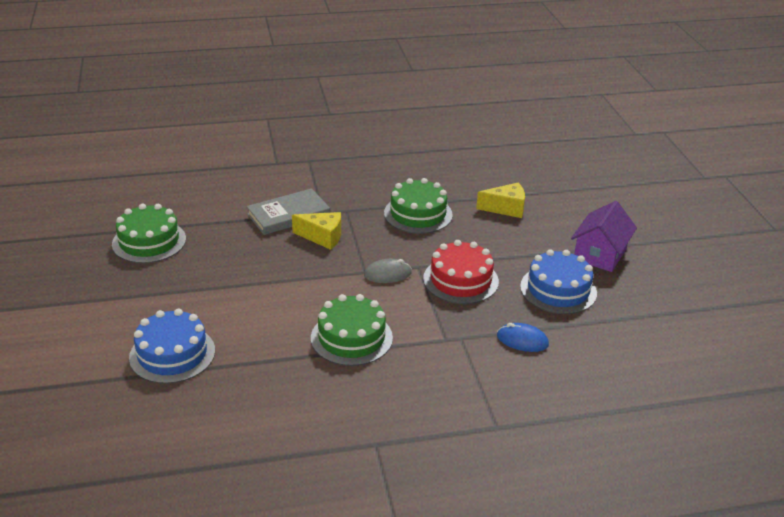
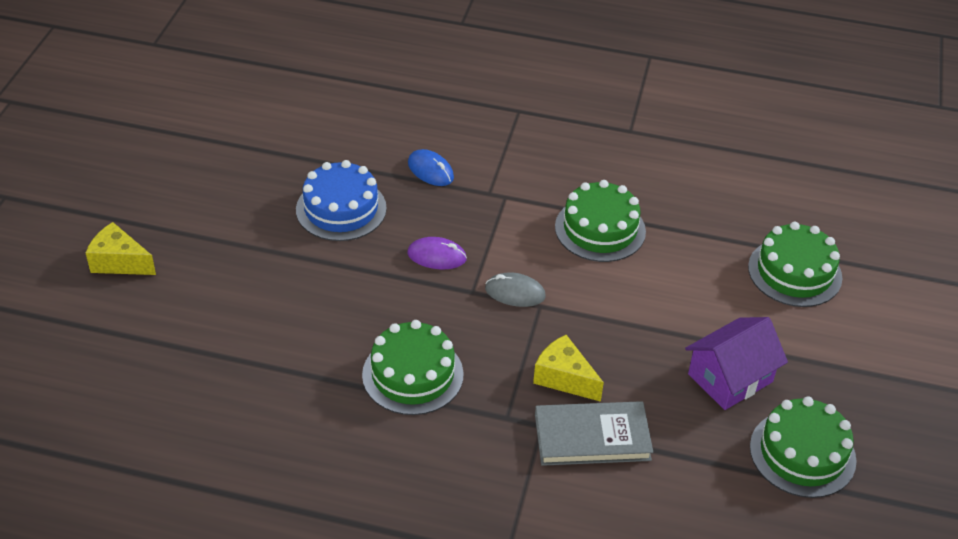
camera: 155 degrees left, 10 degrees up
blue cake [129,309,215,384] -> green cake [748,222,842,307]
red cake [423,240,499,304] -> purple mouse [407,237,467,269]
yellow cheese [476,183,525,218] -> yellow cheese moved to [86,222,156,275]
purple house [571,201,637,272] -> purple house moved to [685,317,788,410]

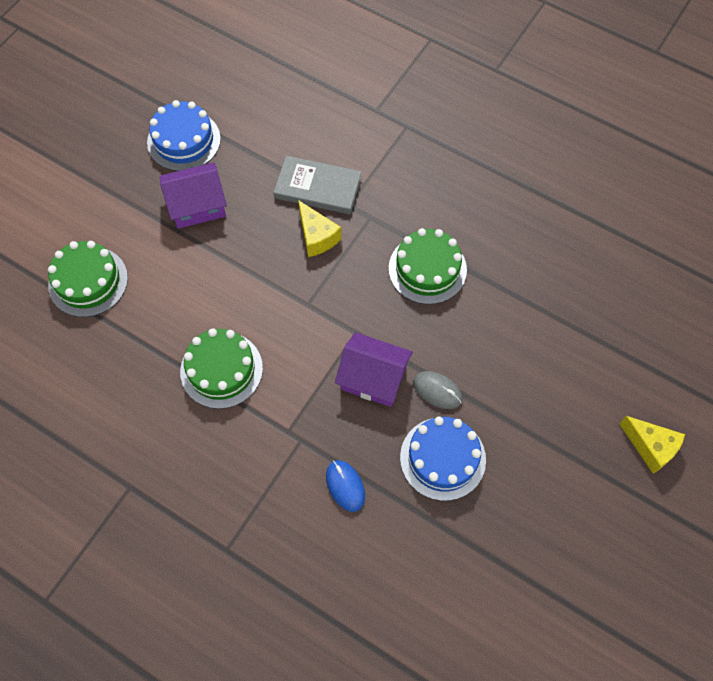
camera: 160 degrees left, 20 degrees up
purple mouse [407,237,467,269] -> purple house [335,332,413,407]
grey mouse [485,272,546,307] -> grey mouse moved to [413,371,462,409]
green cake [750,396,856,498] -> blue cake [147,100,221,171]

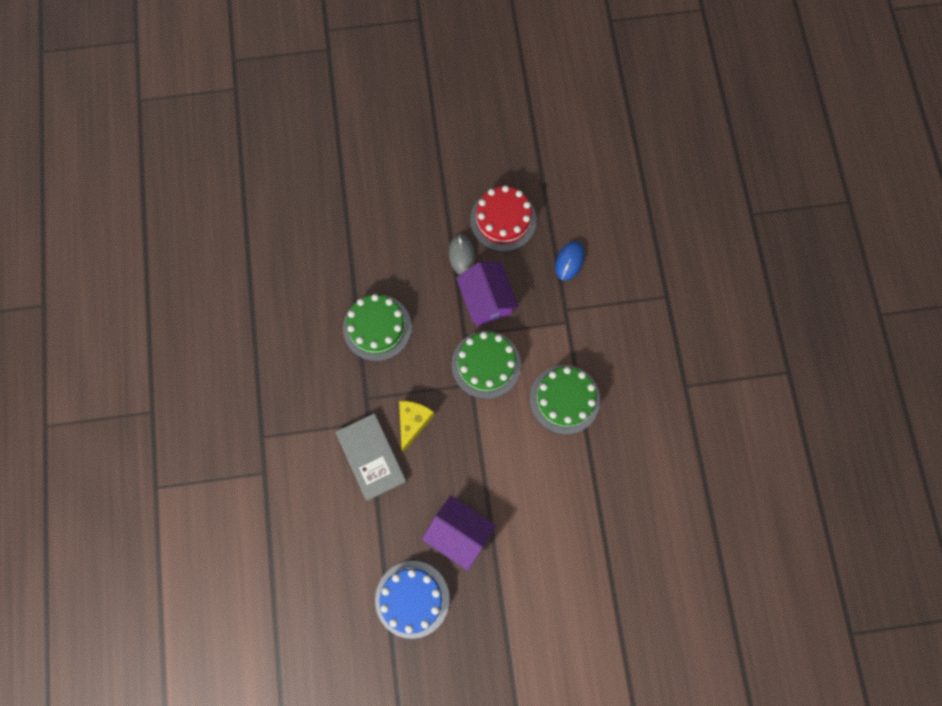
camera: 130 degrees left, 10 degrees up
green cake [48,241,128,317] -> green cake moved to [452,331,521,399]
blue cake [400,416,486,501] -> red cake [470,185,537,252]
yellow cheese [619,416,685,474] -> none

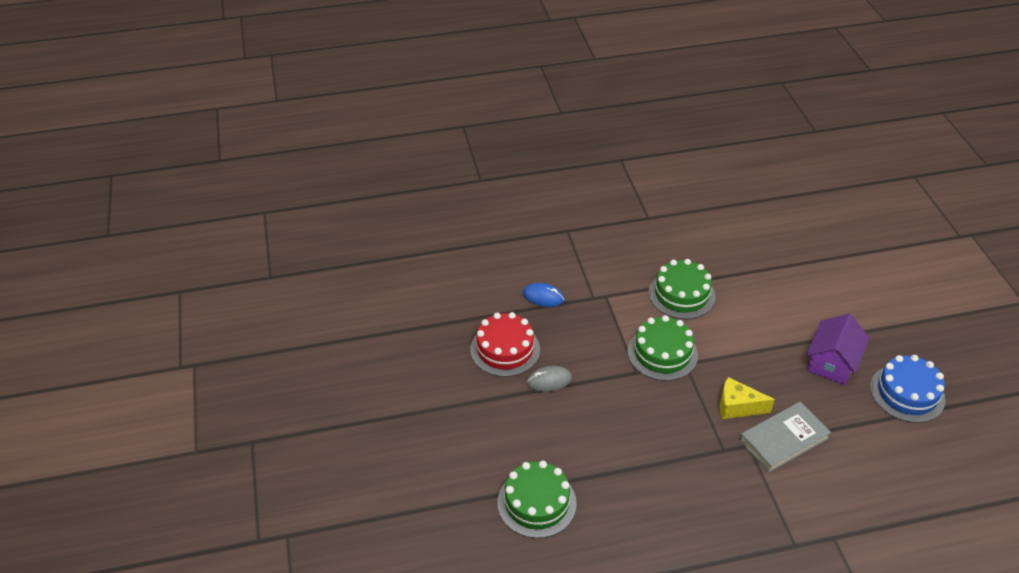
camera: 95 degrees left, 30 degrees down
green cake [343,294,412,361] -> green cake moved to [497,461,577,538]
purple house [456,262,519,326] -> none

